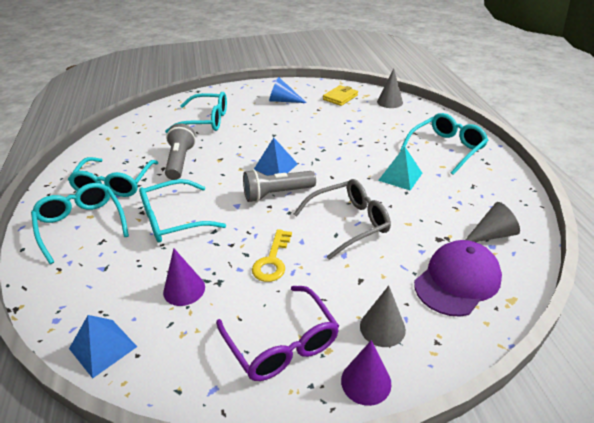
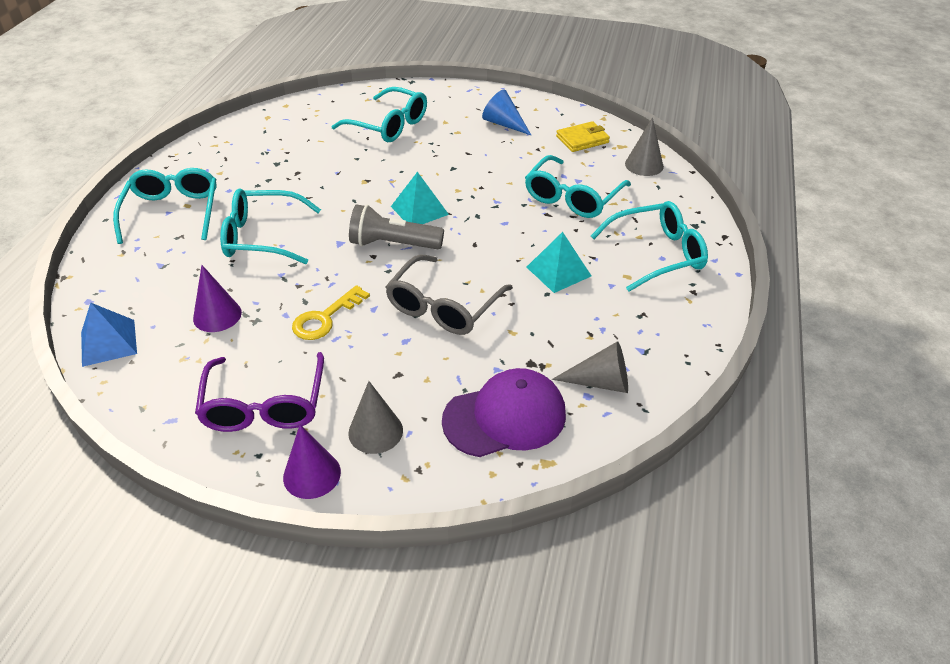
camera: 25 degrees right, 5 degrees up
turquoise glasses [68,157,158,197] -> turquoise glasses moved to [525,155,631,218]
grey flashlight [165,123,196,180] -> none
blue pyramid [254,138,298,176] -> turquoise pyramid [391,172,449,224]
grey glasses [294,179,391,260] -> grey glasses turned 120 degrees clockwise [386,254,513,335]

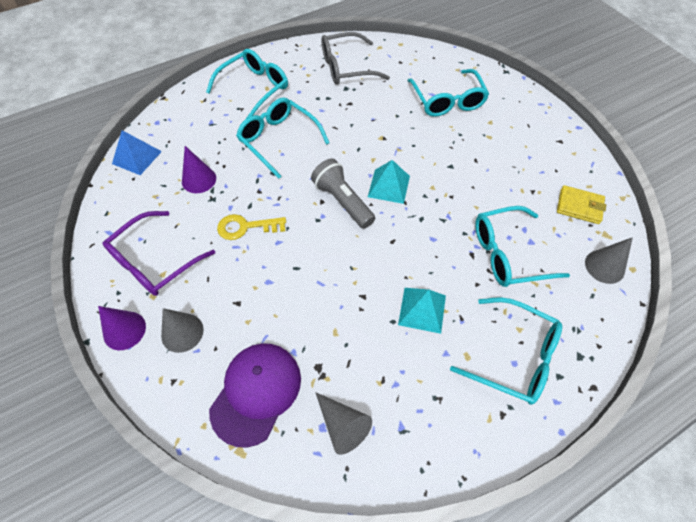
camera: 45 degrees right, 15 degrees up
grey glasses [386,254,513,335] -> grey glasses moved to [321,32,390,85]
purple cap [442,368,566,457] -> purple cap turned 90 degrees counterclockwise [209,343,301,448]
blue cone [482,89,531,135] -> none

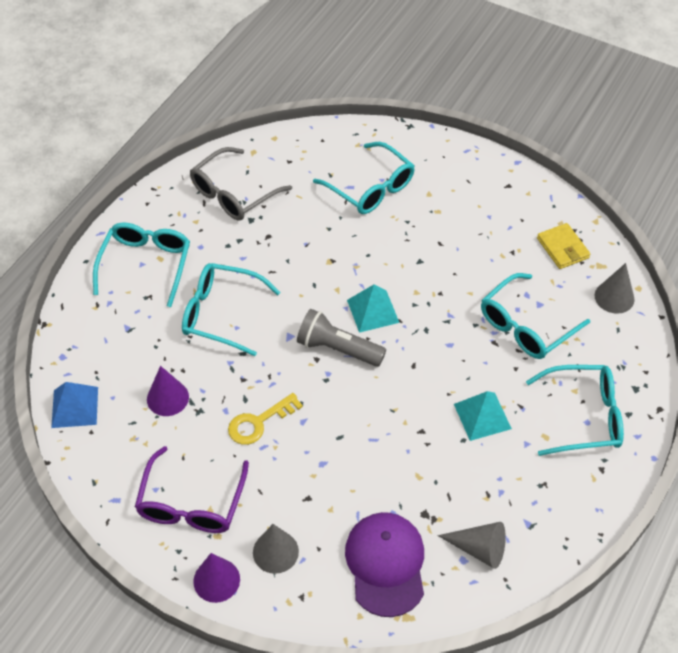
camera: 30 degrees left, 5 degrees down
yellow wallet [557,185,606,224] -> yellow wallet turned 75 degrees clockwise [537,223,590,269]

